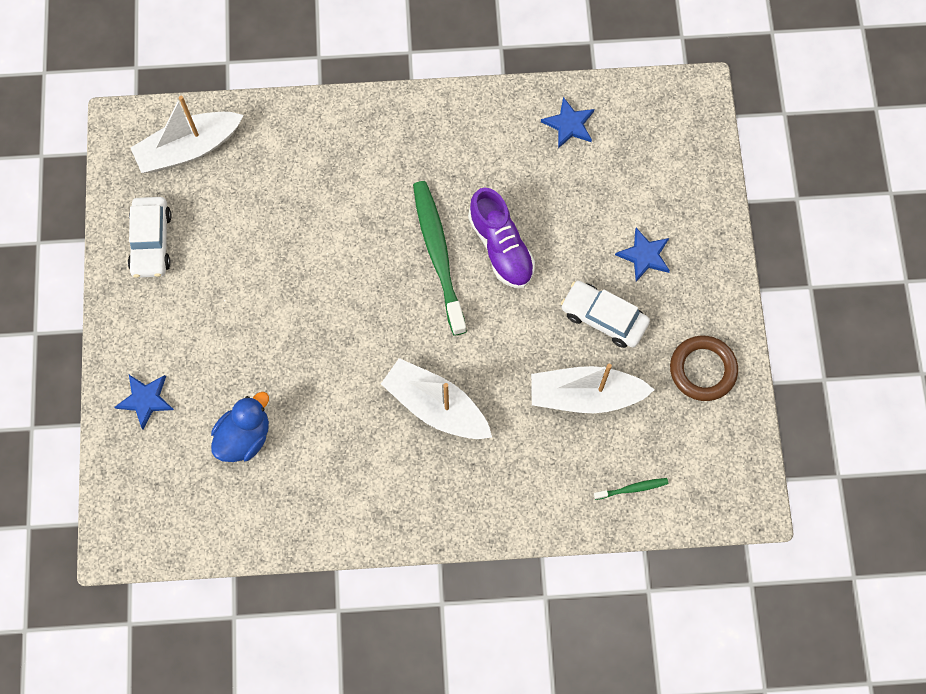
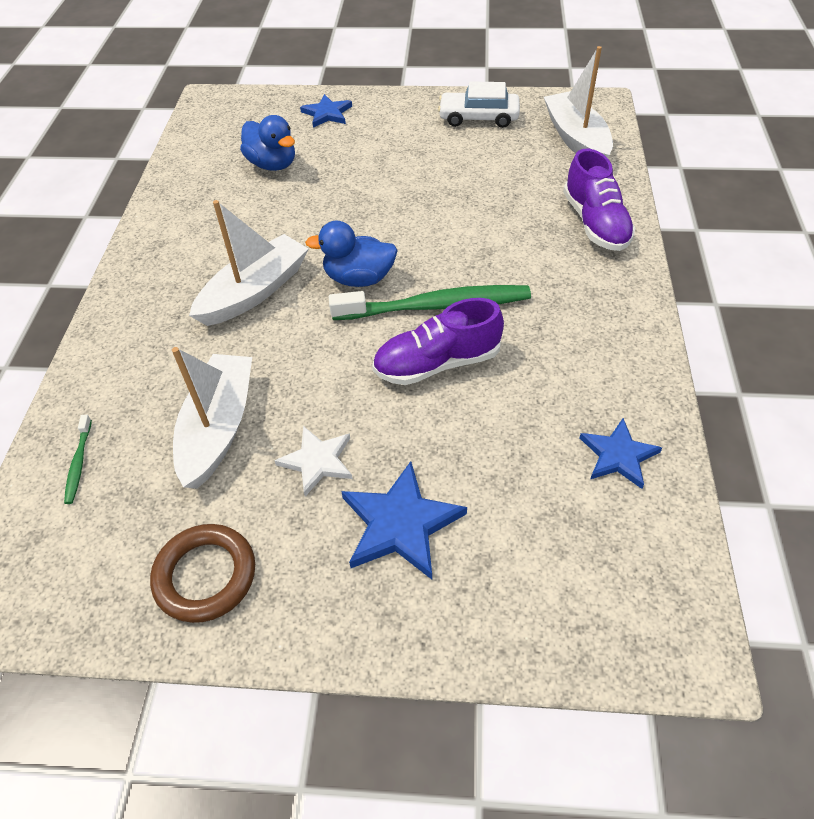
camera: 100 degrees right, 20 degrees down
white car [561,281,650,348] -> white star [274,426,352,496]
blue star [615,228,670,282] -> blue star [341,461,467,579], size x1.51
none -> blue duck [305,220,398,287]
none -> purple shoe [563,148,635,251]

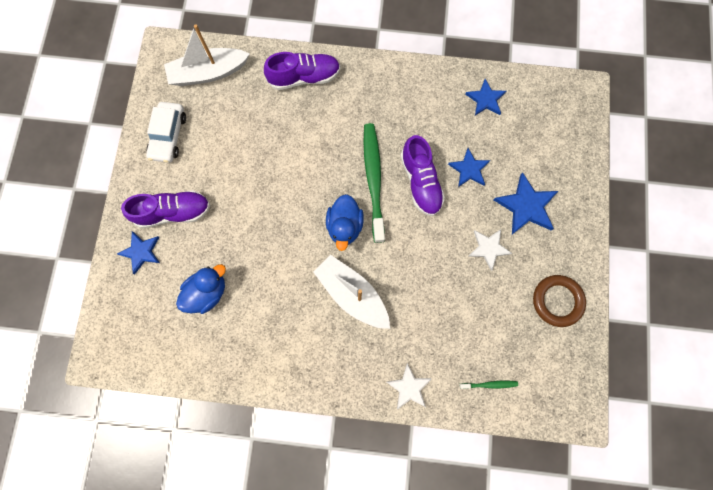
camera: 90 degrees left, 25 degrees up
white boat [172,347,252,489] -> none
none -> purple shoe [121,190,210,228]
none -> white star [387,363,432,410]
none -> blue star [448,148,490,187]

